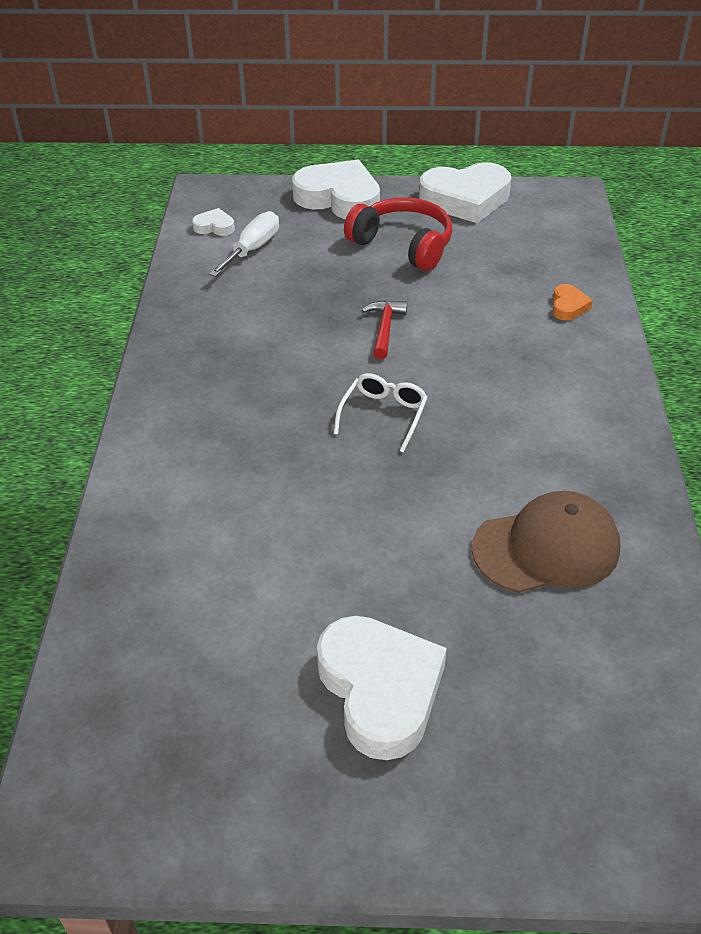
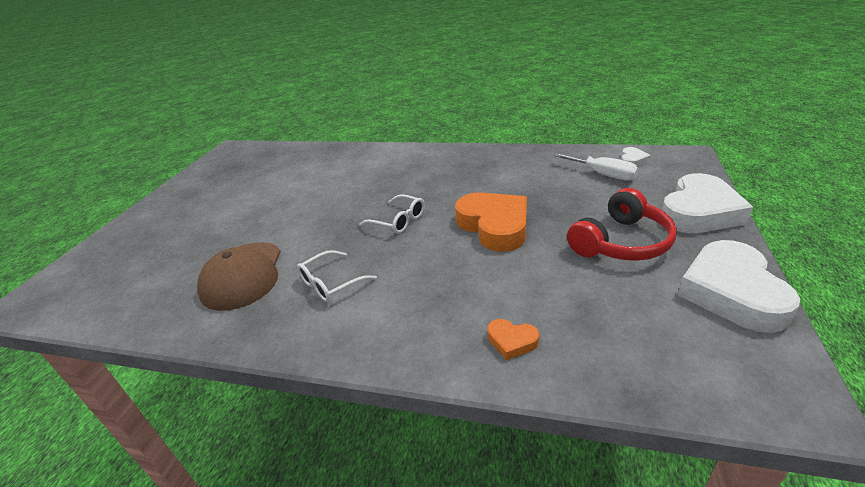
camera: 105 degrees right, 10 degrees down
white heart [317,616,447,760] -> none
red hammer [362,300,407,359] -> orange heart [455,192,527,252]
none -> white glasses [297,250,377,302]

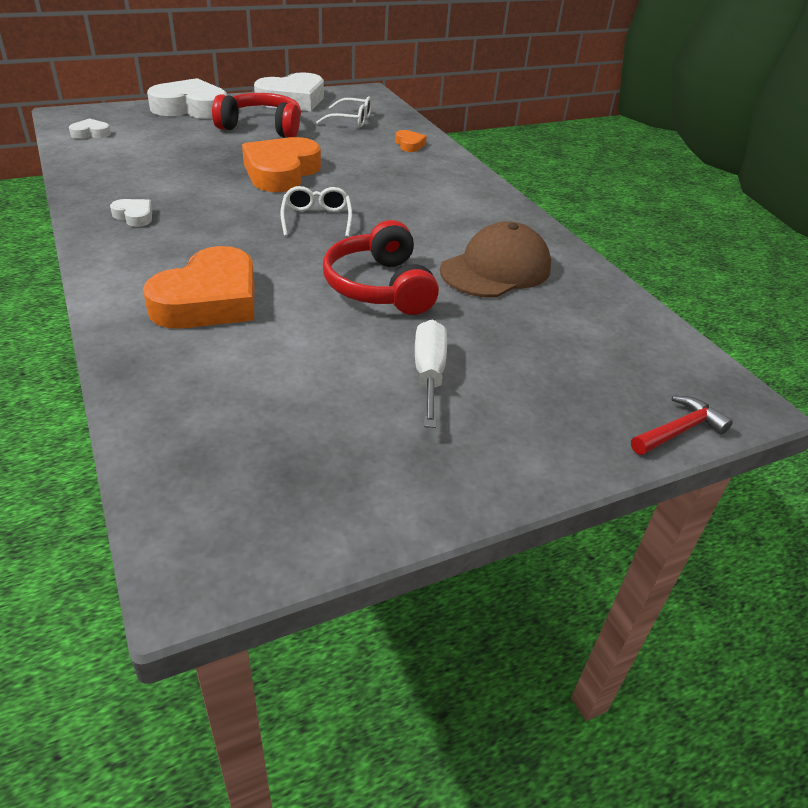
camera: 135 degrees left, 5 degrees up
white glasses [297,250,377,302] -> white glasses moved to [316,97,372,127]
white screwdriver [553,153,639,181] -> white screwdriver moved to [415,319,447,428]
none -> white heart [110,199,152,227]
none -> orange heart [143,246,254,329]
none -> red headphones [323,220,439,315]
none -> red hammer [631,396,733,455]

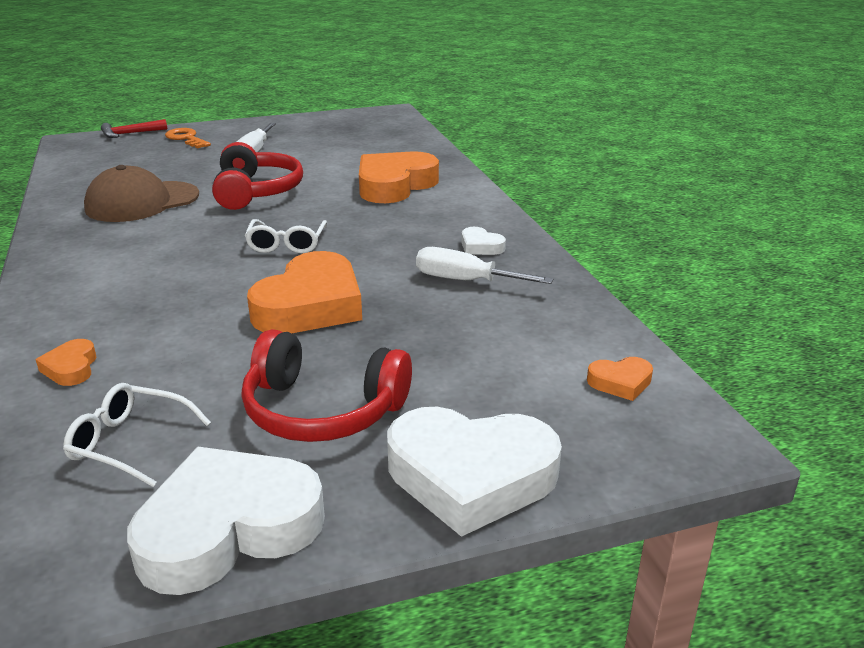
camera: 170 degrees left, 10 degrees down
white heart [69,118,111,139] -> orange heart [587,357,653,401]
none -> orange key [165,128,211,148]
none -> white screwdriver [416,247,553,284]

